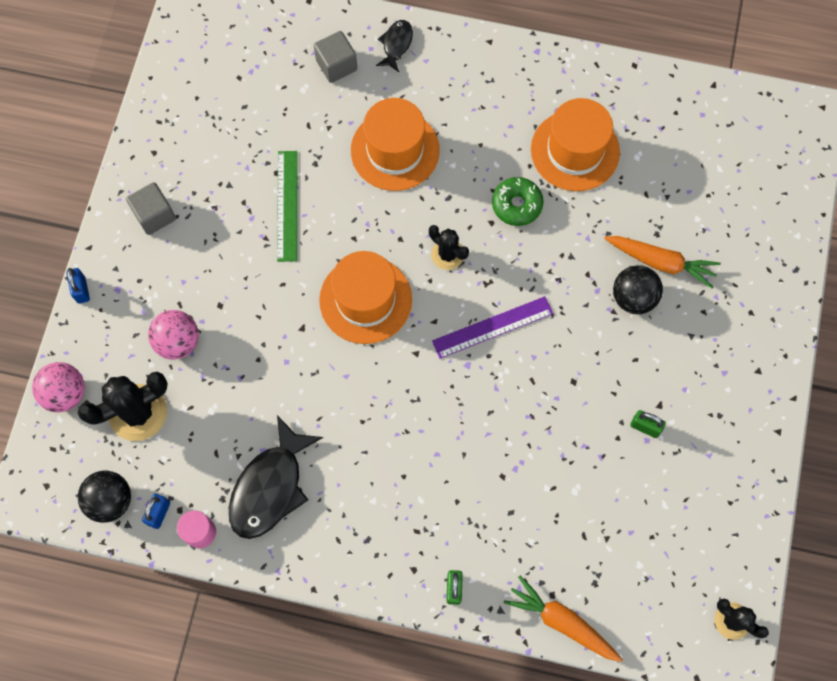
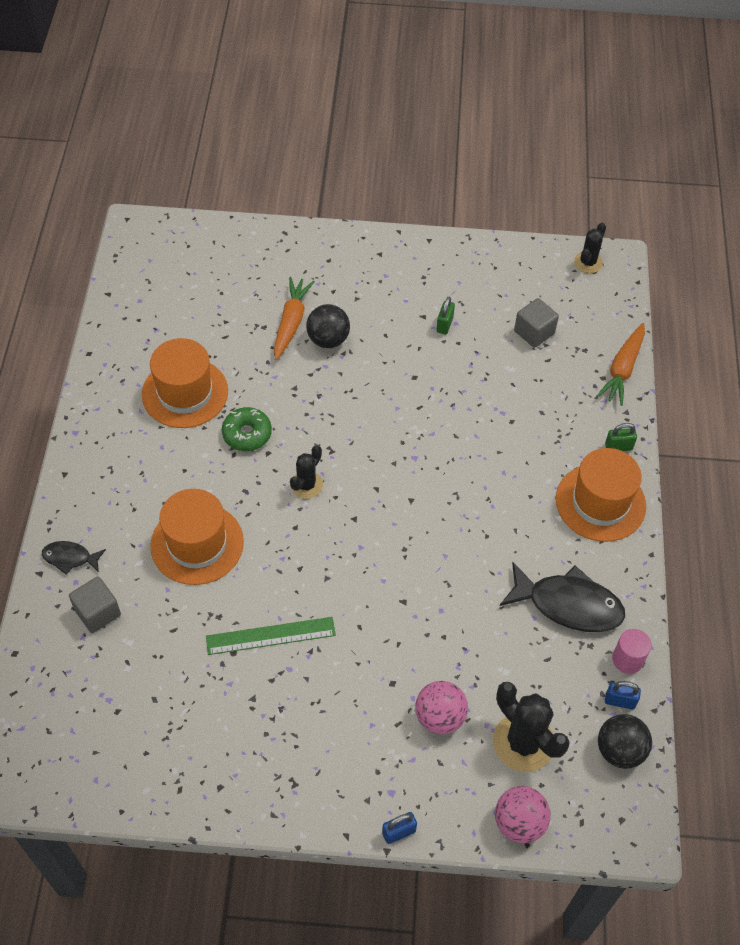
camera: 100 degrees left, 15 degrees down
grey cube [126,182,176,235] -> grey cube moved to [514,298,559,348]
orange hat [319,251,412,344] -> orange hat moved to [556,448,646,542]
purple ruler [432,296,553,359] -> none

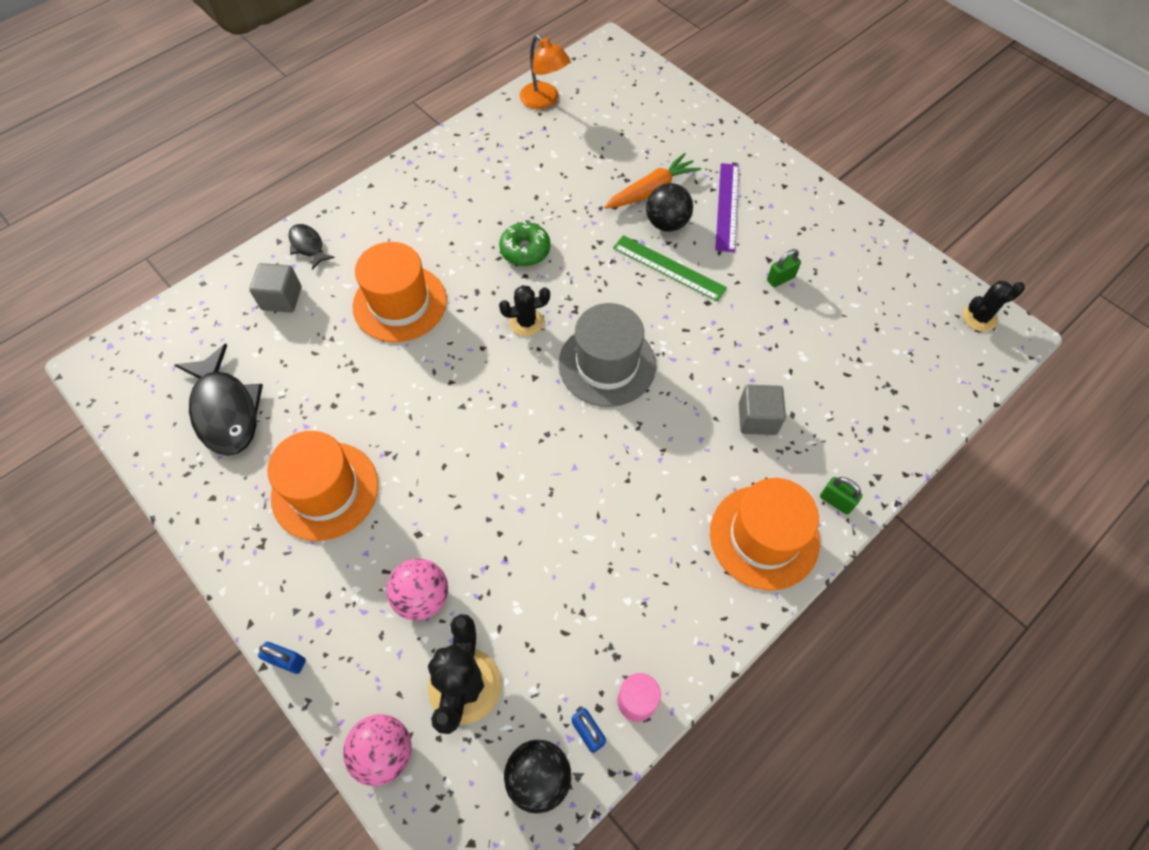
camera: 45 degrees right, 5 degrees up
orange hat [142,338,228,428] -> orange hat moved to [267,431,378,541]
green ruler [206,617,336,655] -> green ruler moved to [613,235,727,302]
black fish [500,562,625,632] -> black fish moved to [175,344,263,456]
grey cube [514,298,559,348] -> grey cube moved to [739,385,786,435]
orange carrot [597,323,645,406] -> none
none -> orange lamp [520,34,570,109]
none -> grey hat [558,303,656,407]
none -> purple ruler [715,163,739,253]

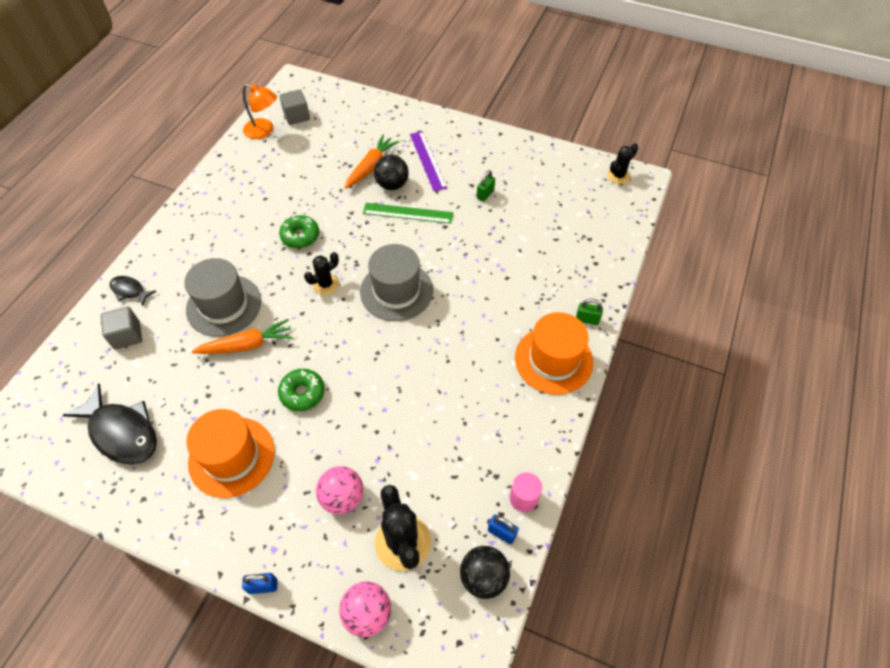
camera: 25 degrees left, 5 degrees down
orange hat [352,242,447,342] -> grey hat [184,258,261,337]
grey cube [739,385,786,435] -> grey cube moved to [279,89,310,125]
none -> orange carrot [191,319,293,354]
none -> green donut [278,369,325,411]

